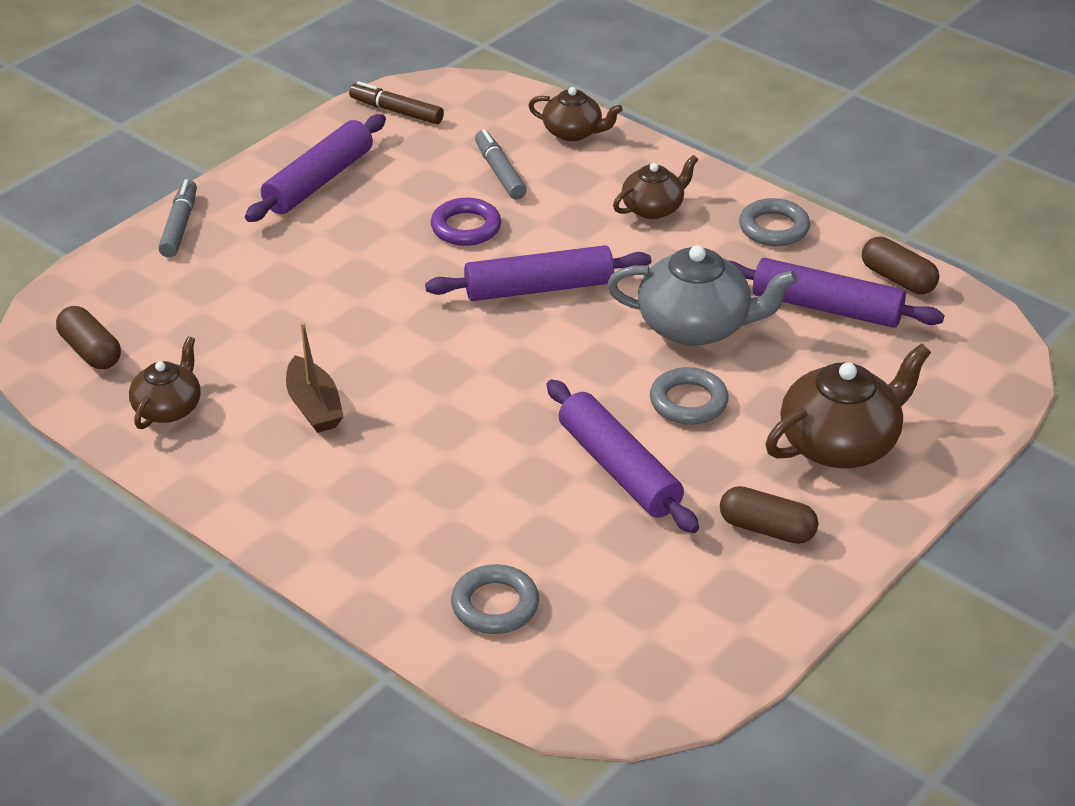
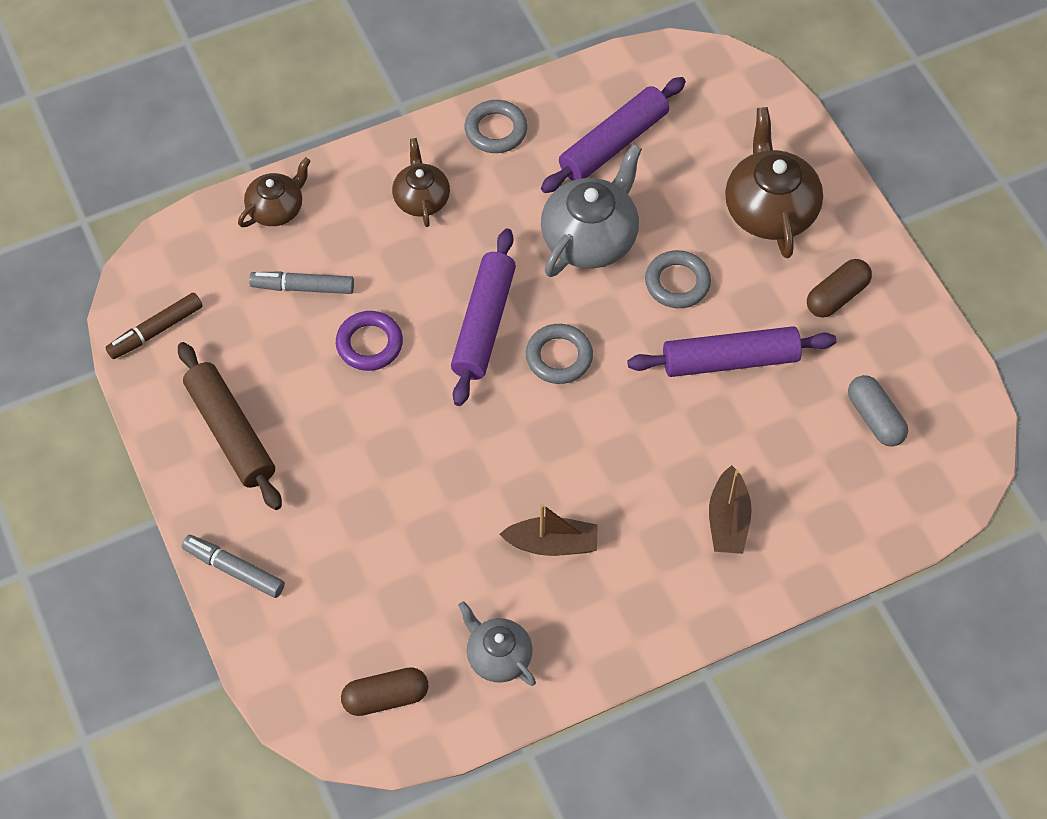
camera: 65 degrees left, 20 degrees up
brown teapot [129,336,201,429] -> grey teapot [458,601,536,686]
purple rolling pin [245,114,386,222] -> brown rolling pin [178,342,282,510]
grey ring [451,564,539,634] -> grey ring moved to [526,324,593,384]
brown capsule [862,237,939,294] -> none
none -> brown boat [709,465,752,554]
none -> grey capsule [848,375,908,447]

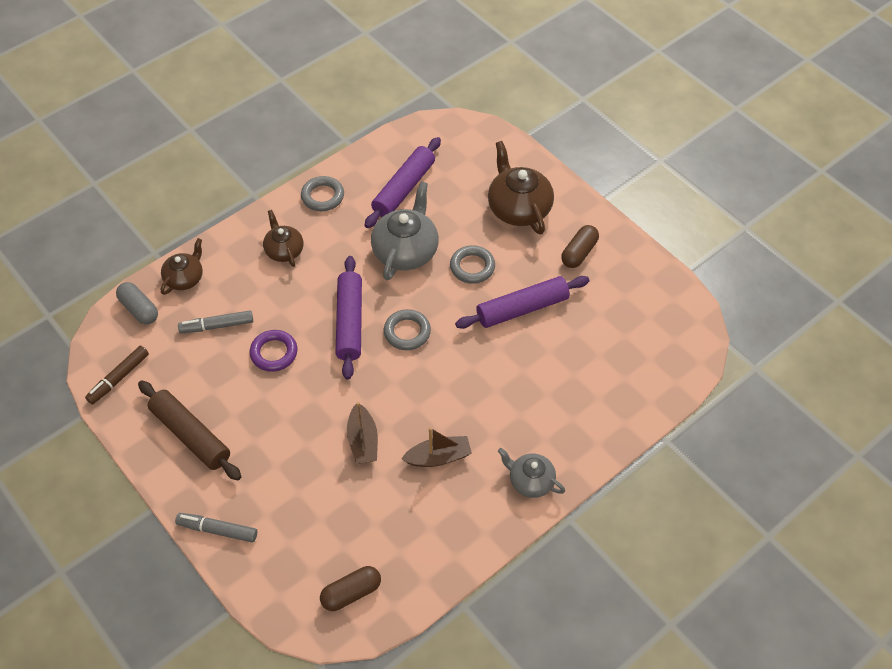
camera: 15 degrees left, 5 degrees down
grey teapot [458,601,536,686] -> grey teapot moved to [498,448,565,498]
brown boat [709,465,752,554] -> brown boat moved to [347,402,378,464]
grey capsule [848,375,908,447] -> grey capsule moved to [116,282,158,324]

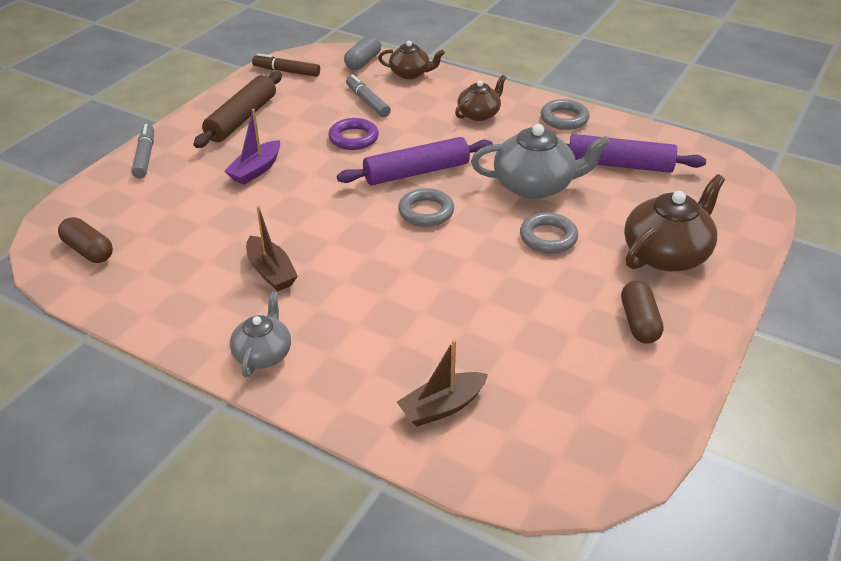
camera: 70 degrees right, 15 degrees down
brown boat [347,402,378,464] -> brown boat moved to [397,339,488,426]
purple rolling pin [455,276,589,329] -> none
brown capsule [561,225,599,268] -> brown capsule turned 75 degrees clockwise [621,280,664,343]
none -> purple boat [224,109,280,185]

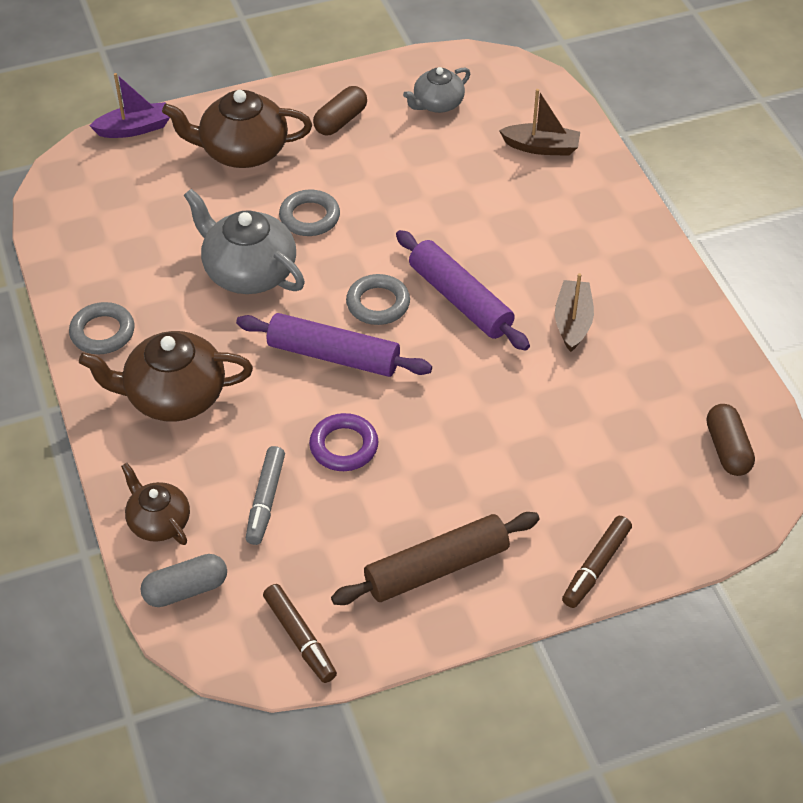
camera: 140 degrees left, 10 degrees up
grey marker [132,124,154,179] -> brown marker [562,516,632,608]
purple boat [224,109,280,185] -> purple boat moved to [89,73,170,138]
grey teapot [230,291,291,377] -> grey teapot moved to [403,67,470,113]
brown teapot [455,75,506,121] -> brown teapot [79,331,253,422], size x1.67
purple rolling pin [567,134,706,173] -> purple rolling pin moved to [396,230,530,351]

